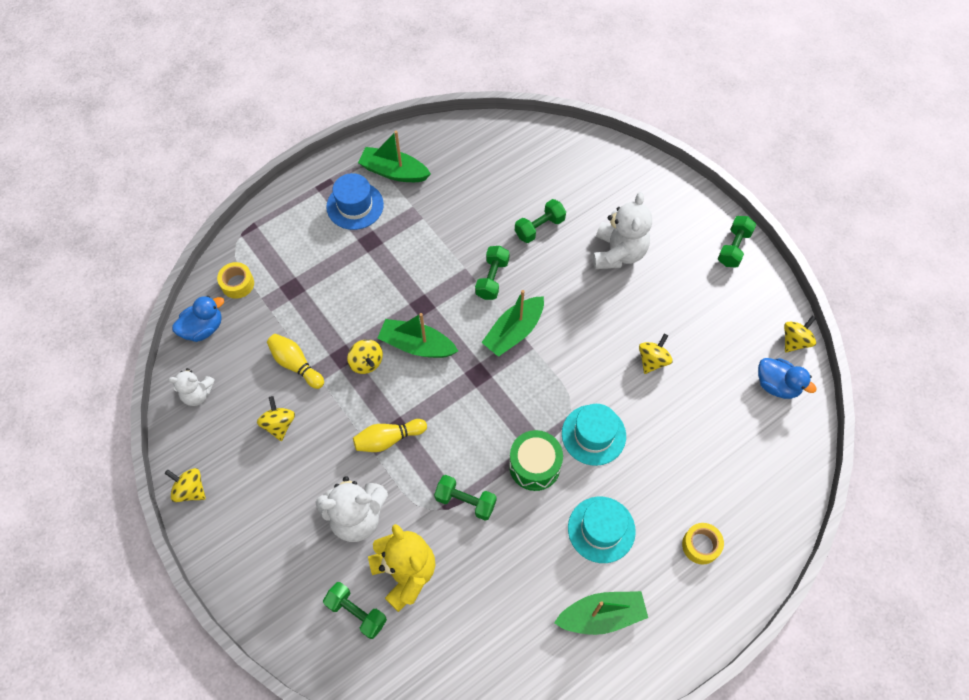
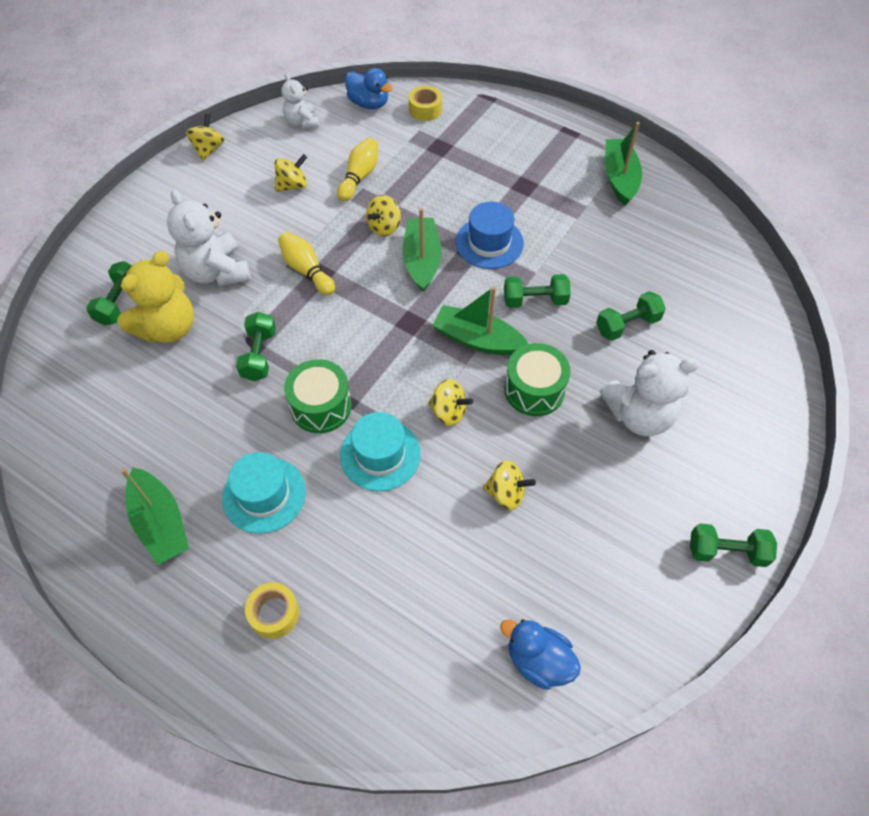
camera: 70 degrees right, 5 degrees down
blue hat [326,173,384,230] -> blue hat moved to [456,202,524,269]
green dumbbell [515,199,566,243] -> green dumbbell turned 60 degrees counterclockwise [596,291,666,341]
blue duck [758,358,817,399] -> blue duck turned 105 degrees clockwise [500,619,581,690]
yellow spinning top [784,316,816,353] -> yellow spinning top moved to [428,379,473,426]
none -> green drum [504,343,570,416]

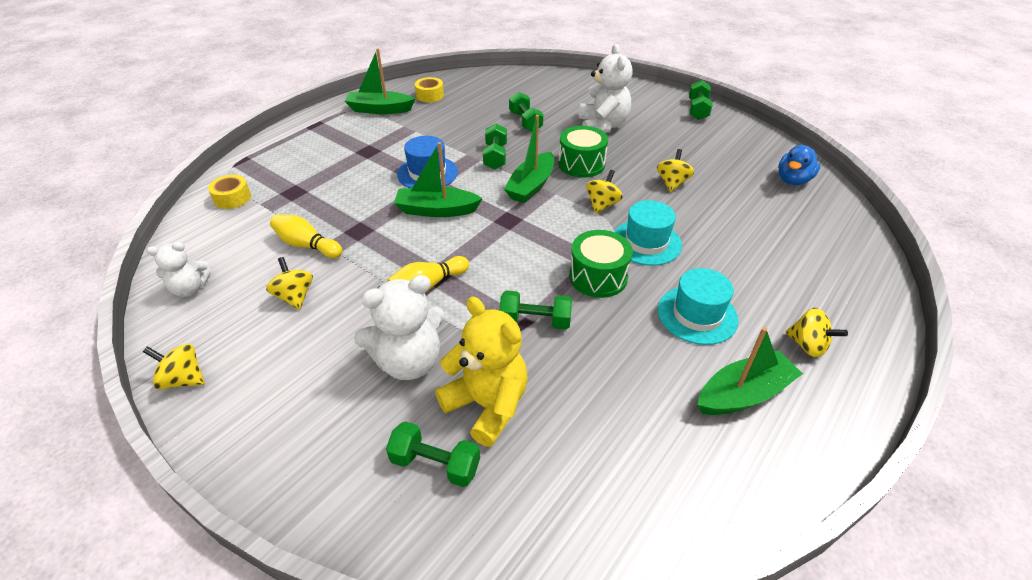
camera: 85 degrees left, 15 degrees down
yellow tape [245,582,299,639] -> yellow tape moved to [415,77,444,102]
blue duck [345,68,393,109] -> none
yellow spinning top [366,195,401,236] -> yellow spinning top moved to [786,308,848,358]

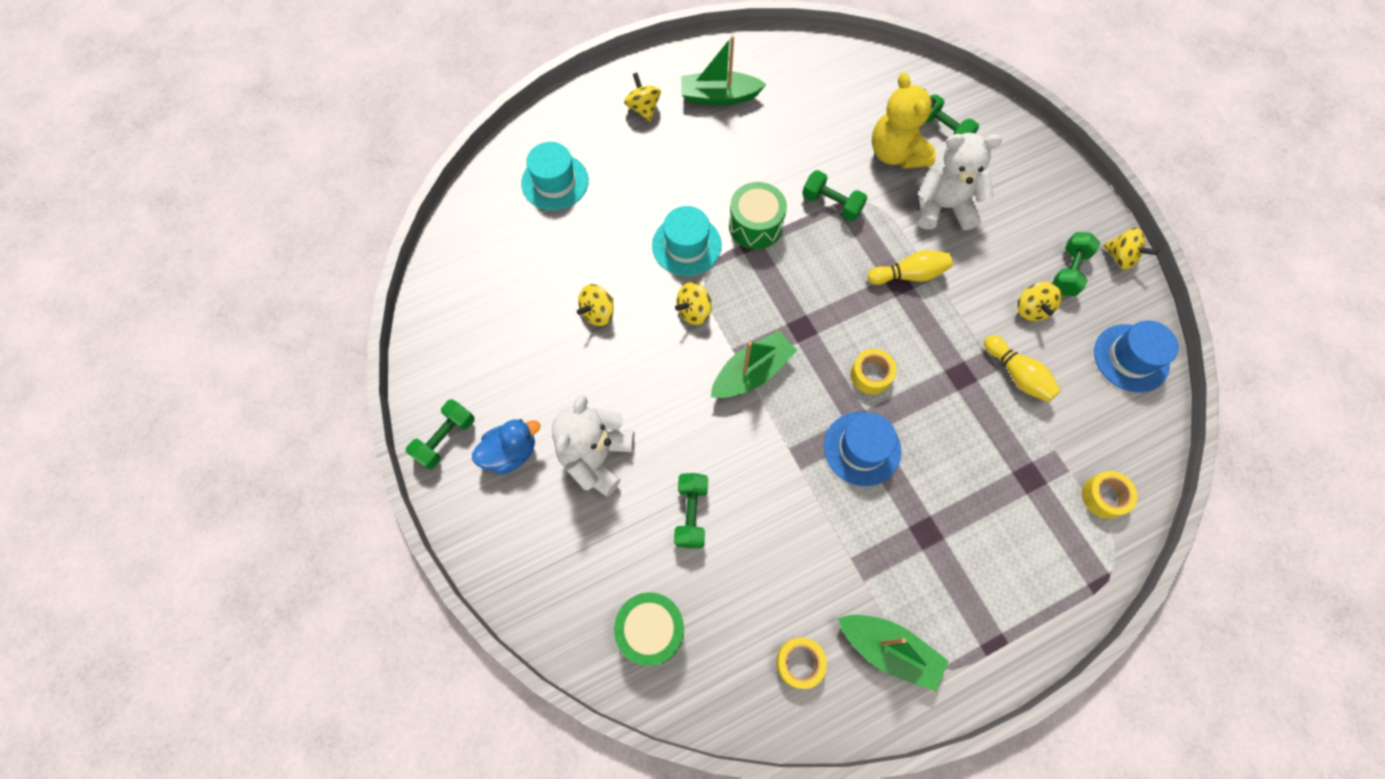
camera: 155 degrees left, 25 degrees up
white teddy bear [146,242,211,297] -> blue hat [1094,321,1179,392]
green boat [394,142,483,217] -> yellow tape [851,349,897,394]
green dumbbell [483,123,507,170] -> green dumbbell moved to [1052,232,1100,296]
green drum [558,126,608,178] -> green drum moved to [614,592,684,666]
turquoise hat [658,268,738,345] -> turquoise hat moved to [521,142,589,210]
blue duck [778,145,821,185] -> blue duck moved to [472,419,540,475]

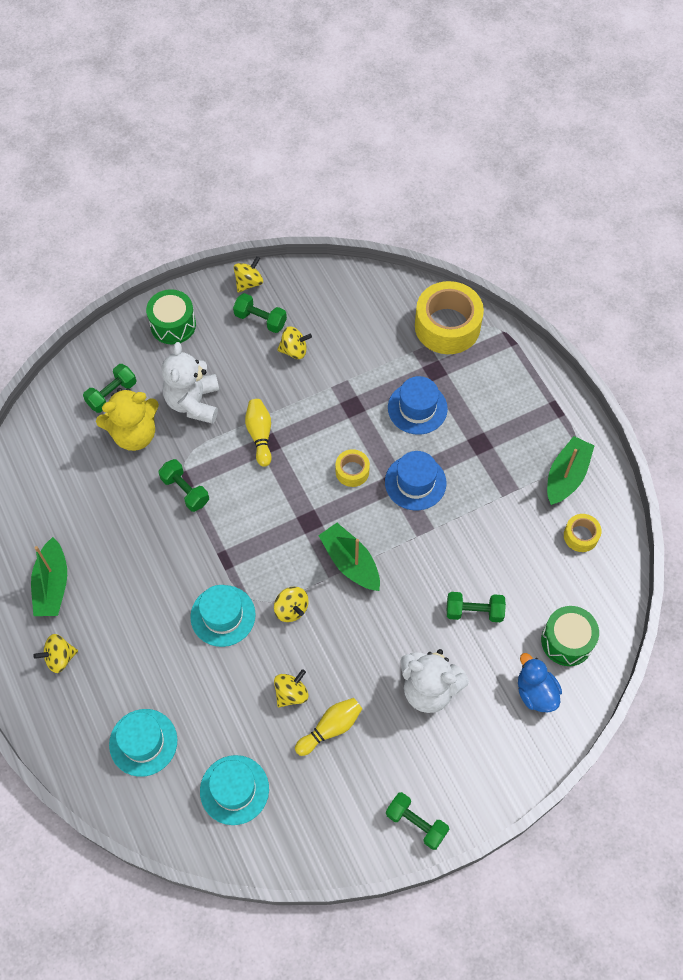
camera: 90 degrees left, 5 degrees down
blue duck [472,419,540,475] -> blue duck moved to [518,653,562,712]
yellow spinning top [577,284,614,326] -> yellow spinning top turned 90 degrees counterclockwise [274,669,308,708]
green drum [729,182,787,249] -> green drum moved to [146,289,196,345]
green dumbbell [802,170,867,221] -> green dumbbell turned 75 degrees counterclockwise [159,459,209,512]
yellow bowling pin [984,335,1061,402] -> yellow bowling pin moved to [295,698,362,756]
yellow tape [1082,471,1138,519] -> yellow tape [415,281,484,354], size x2.06
blue hat [1094,321,1179,392] -> blue hat moved to [388,376,448,435]
none -> turquoise hat [200,755,269,825]

